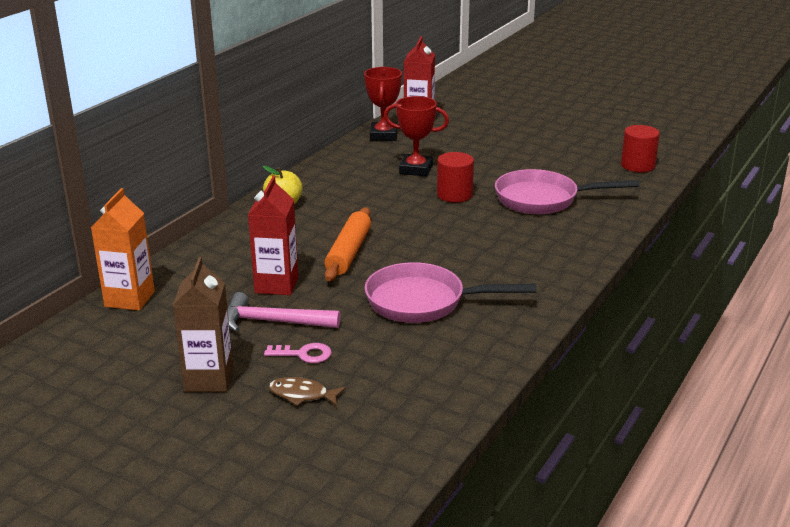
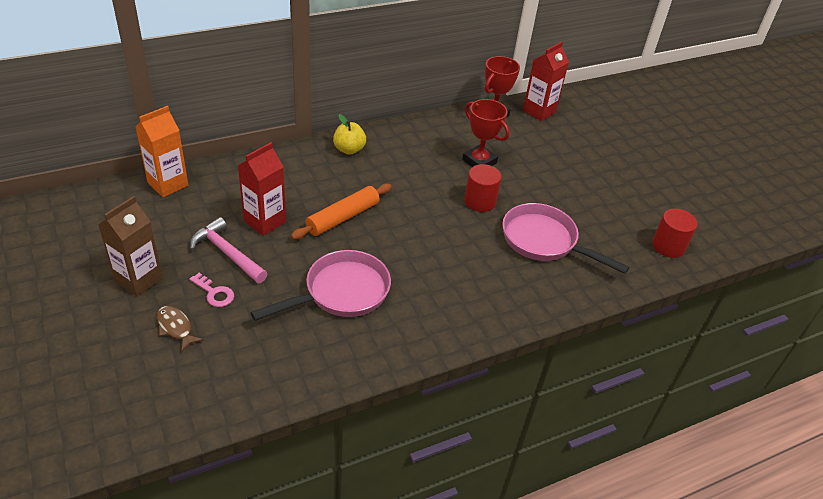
camera: 30 degrees right, 15 degrees up
pink pan [365,262,536,323] -> pink pan turned 105 degrees clockwise [250,250,391,321]

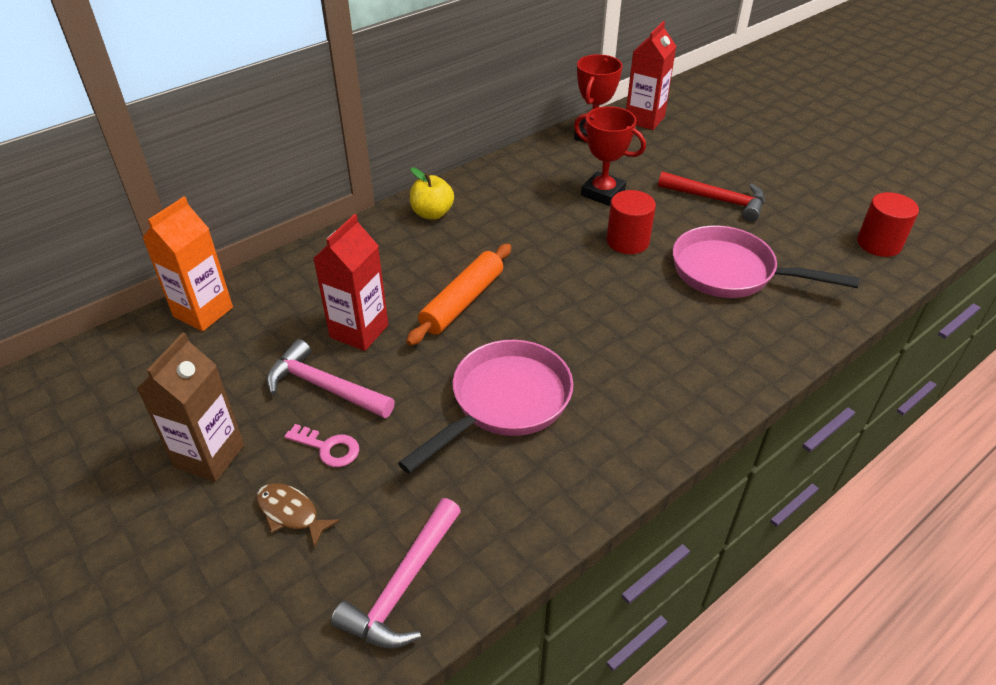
camera: 10 degrees left, 0 degrees up
none -> pink hammer [331,498,461,649]
none -> red hammer [658,172,765,222]

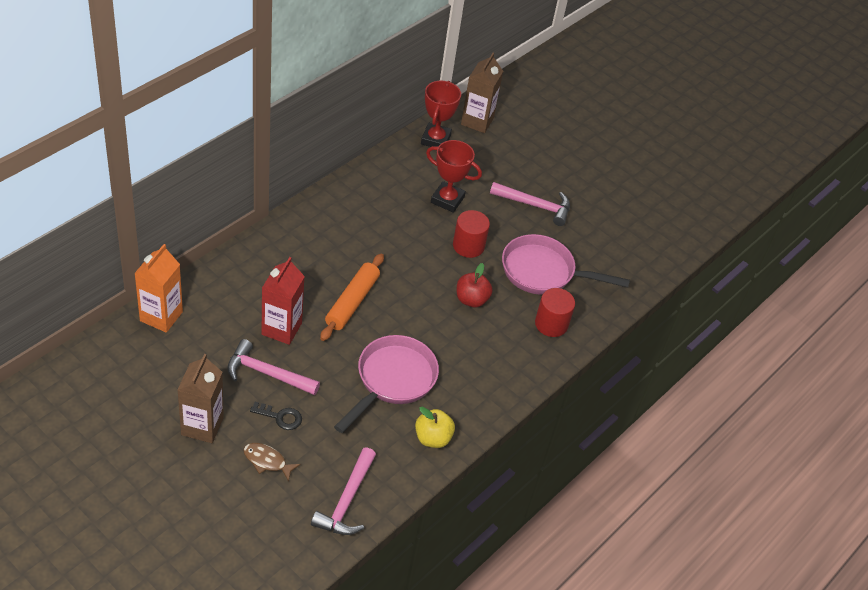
camera: 15 degrees left, 5 degrees up
pink key [284,424,359,467] -> black key [250,402,302,430]
yellow apple [410,168,454,220] -> yellow apple moved to [415,407,455,448]
red carton [626,21,676,130] -> brown carton [461,53,503,133]
red hammer [658,172,765,222] -> pink hammer [490,182,570,226]
red cylinder [857,192,919,257] -> red cylinder moved to [535,288,575,337]
none -> red apple [457,263,493,307]

